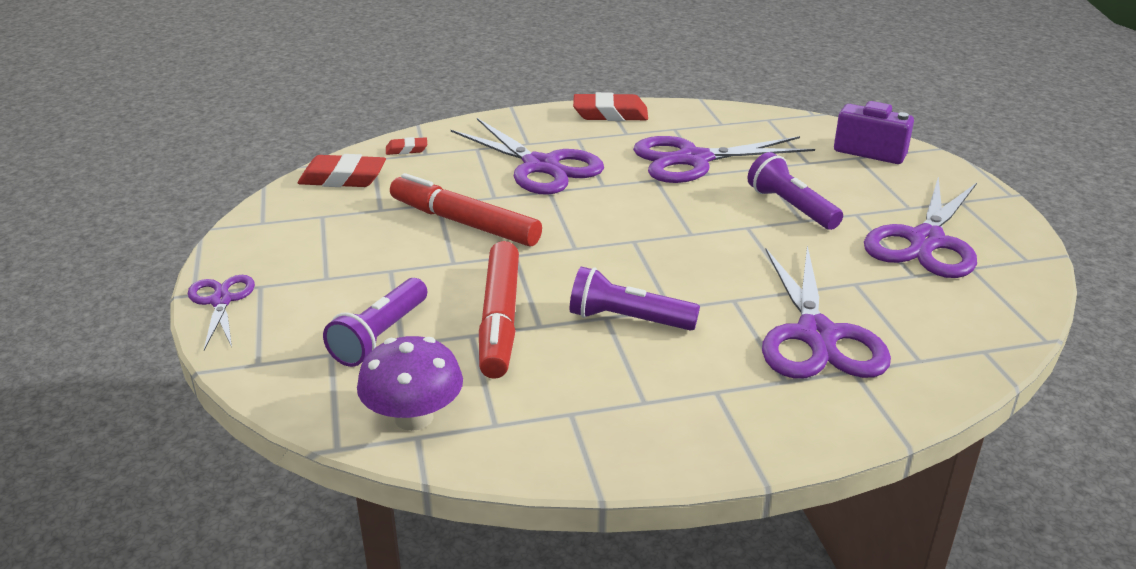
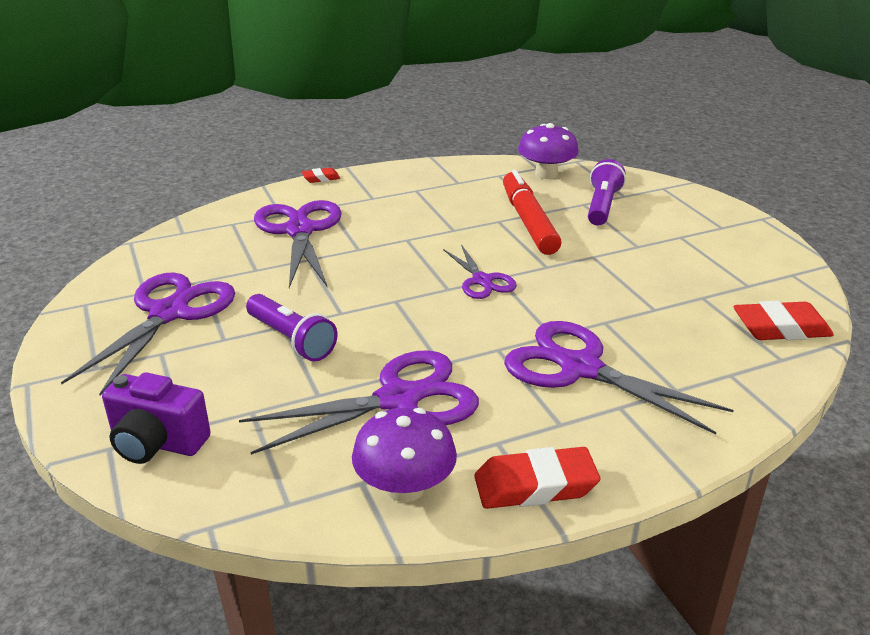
camera: 170 degrees right, 0 degrees up
purple scissors [188,275,255,350] -> purple scissors moved to [443,244,517,299]
red eraser [386,137,427,155] -> red eraser moved to [302,168,340,183]
red marker [390,173,542,246] -> none
purple flashlight [570,267,700,331] -> none
none -> purple mushroom [352,407,457,502]

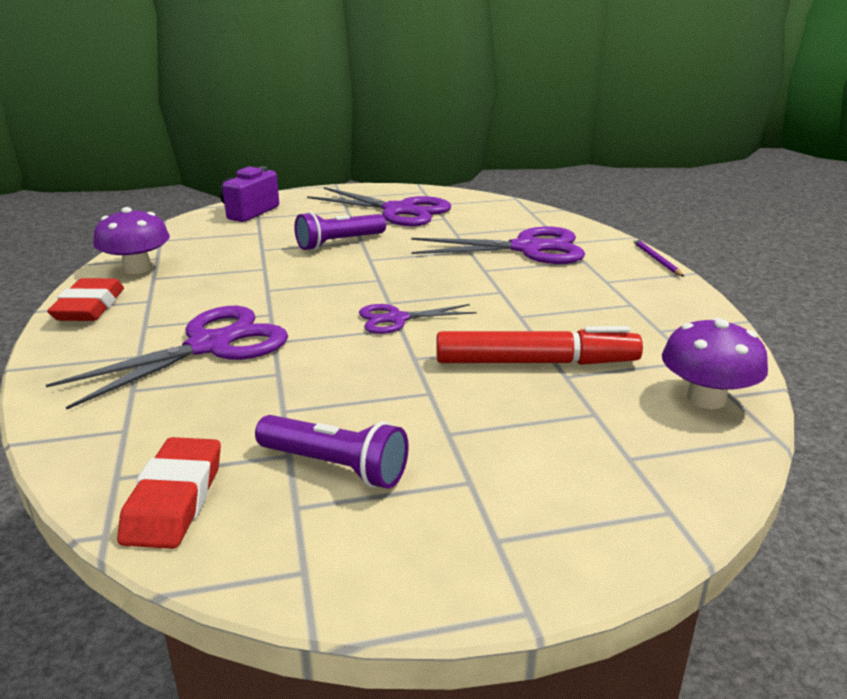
camera: 100 degrees right, 5 degrees down
purple scissors [239,350,479,455] -> none
red eraser [302,168,340,183] -> purple pencil [633,238,684,277]
purple flashlight [588,159,626,226] -> purple flashlight moved to [255,415,409,489]

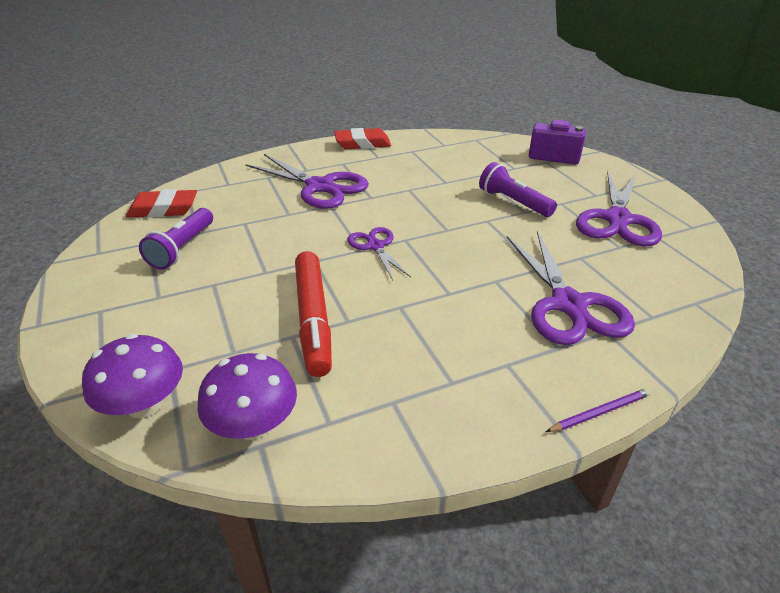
camera: 80 degrees right, 10 degrees up
purple mushroom [93,207,170,274] -> purple mushroom moved to [82,334,183,418]

